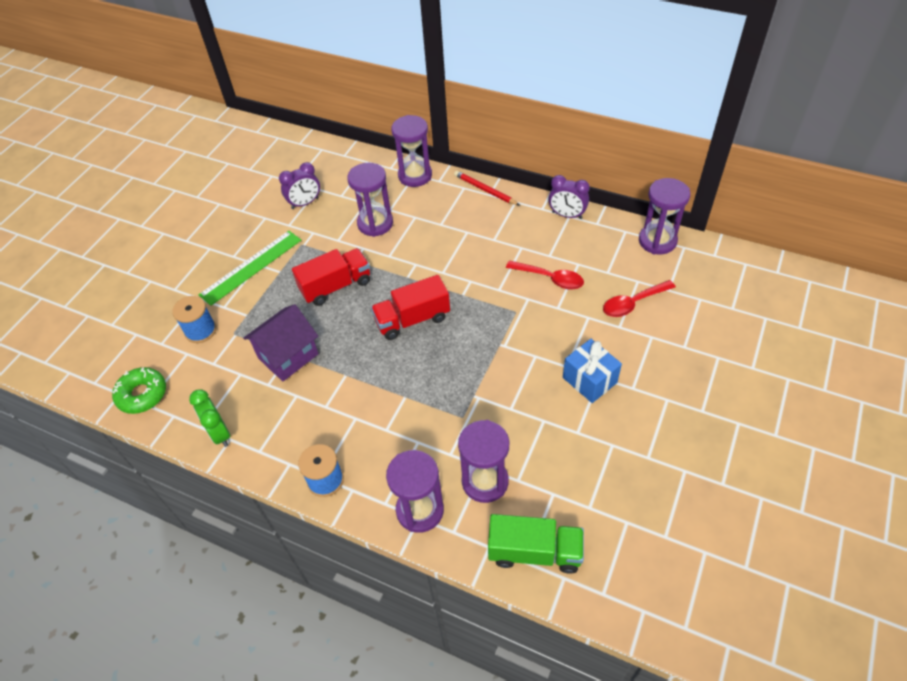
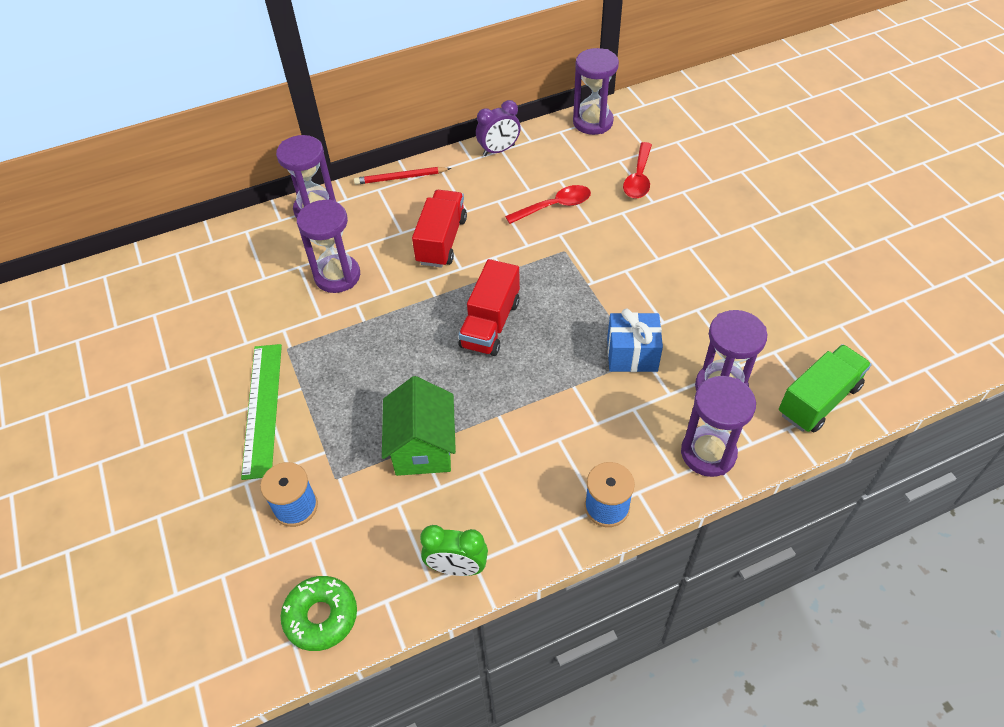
camera: 50 degrees left, 0 degrees up
purple house [243,304,319,381] -> green house [382,376,456,476]
purple clock [279,162,320,209] -> none
red truck [292,248,370,306] -> red truck moved to [412,190,467,268]
blue gift [563,339,622,403] -> blue gift moved to [607,308,663,372]

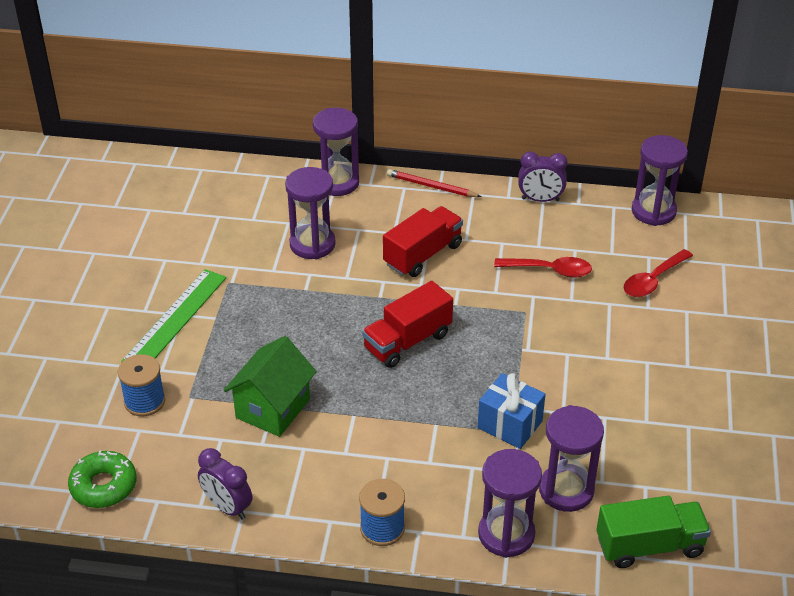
camera: 30 degrees right, 10 degrees down
green clock [420,525,488,576] -> purple clock [198,448,252,520]

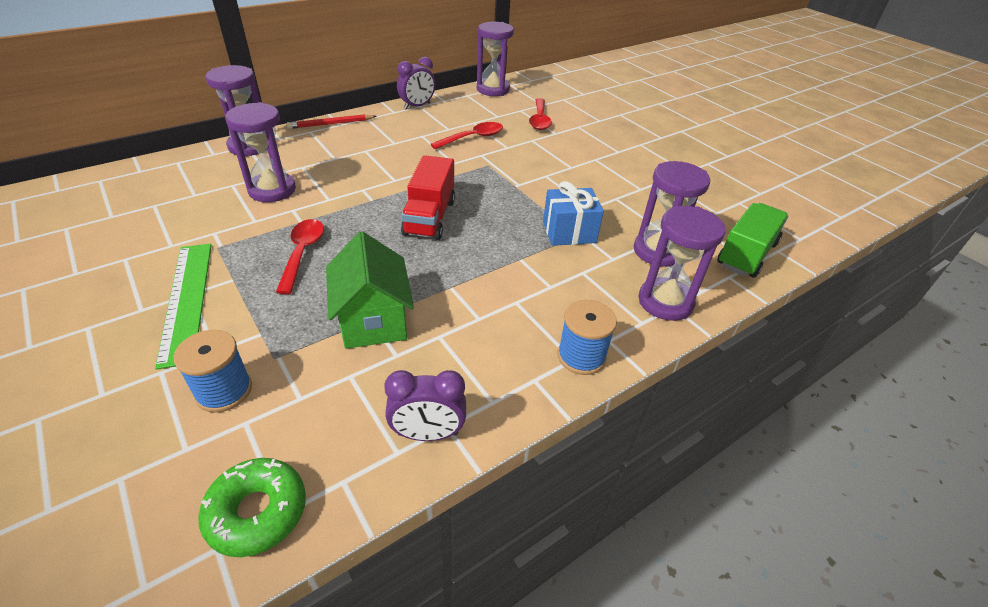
camera: 45 degrees left, 0 degrees up
red truck [383,206,463,277] -> none
none -> red spoon [276,219,324,294]

